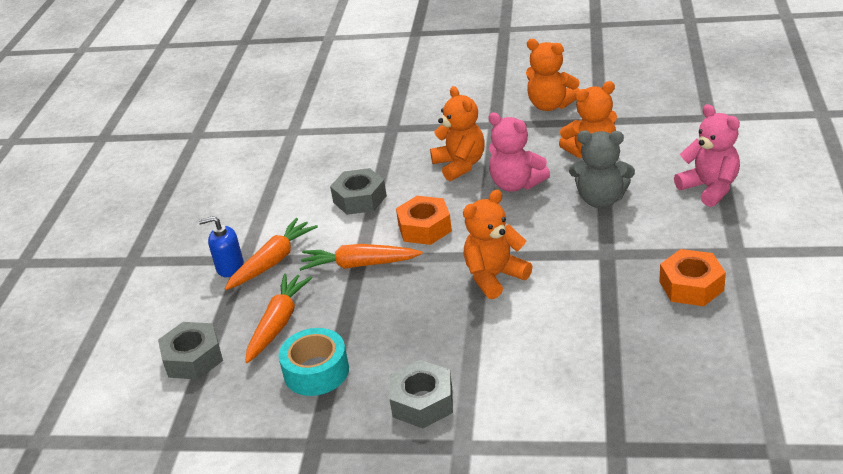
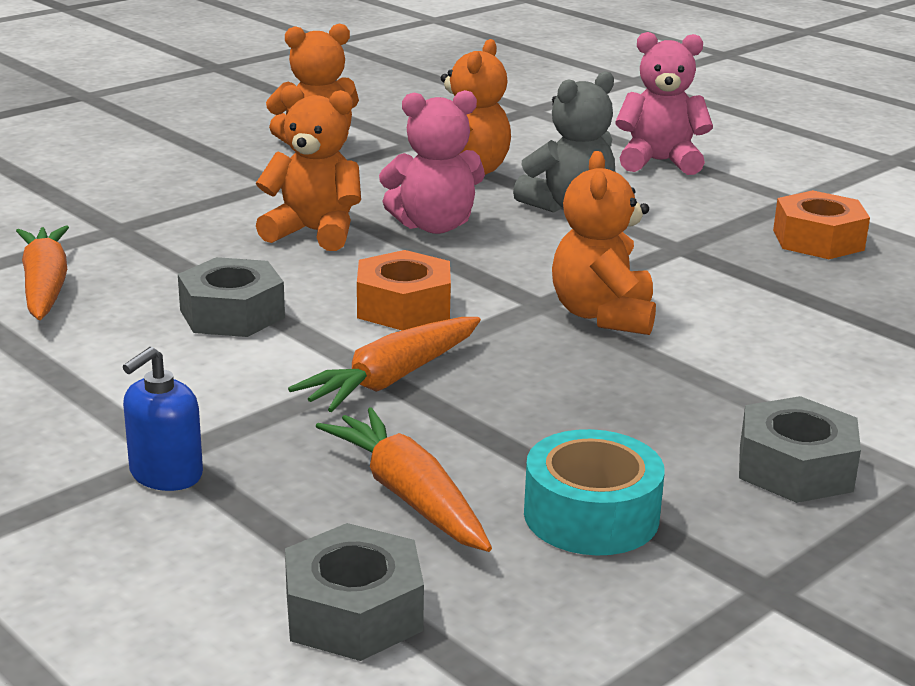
camera: 55 degrees left, 10 degrees down
orange carrot [225,218,318,290] -> orange carrot moved to [16,225,69,320]

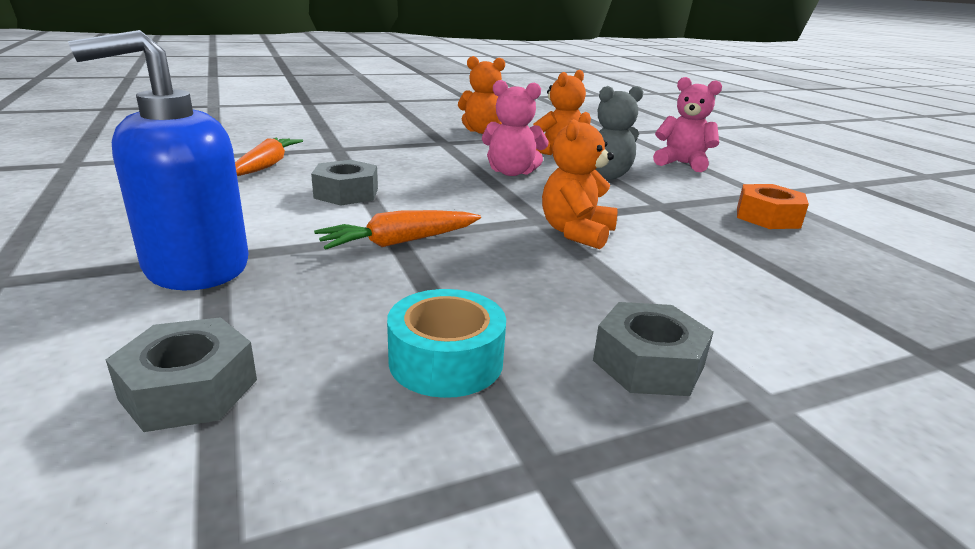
camera: 20 degrees right, 0 degrees up
blue soap dispenser [123,347,203,491] -> blue soap dispenser [68,30,249,290], size x2.17
orange teddy bear [256,85,361,251] -> none
orange carrot [316,407,492,552] -> none
orange nut [357,250,451,330] -> none

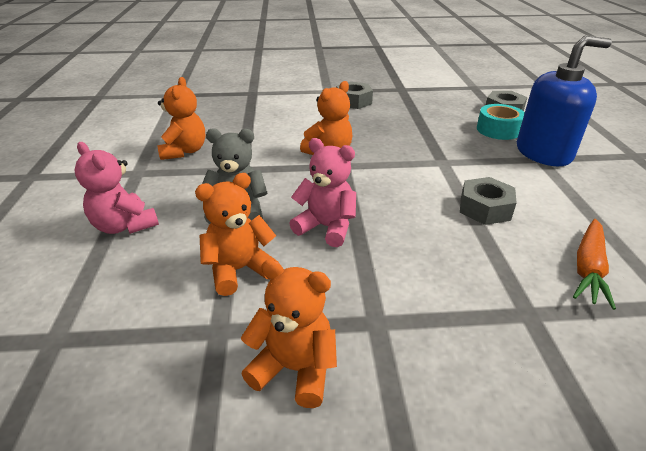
camera: 160 degrees left, 10 degrees up
orange carrot [314,210,481,250] -> none
turquoise tape [387,289,506,398] -> turquoise tape moved to [477,104,525,140]
orange nut [737,184,809,229] -> orange teddy bear [158,77,205,160]

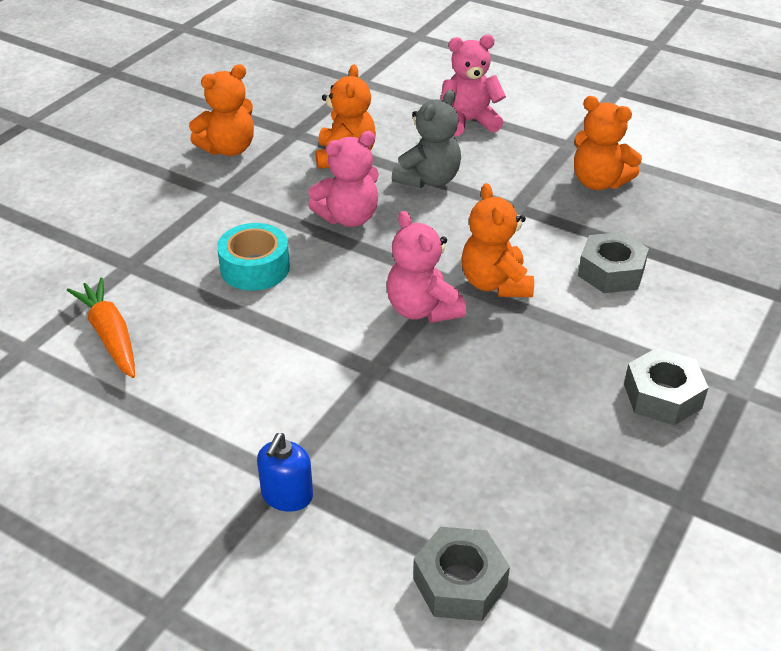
camera: 125 degrees right, 5 degrees up
grey nut [460,177,517,225] -> grey nut moved to [578,232,649,293]
turquoise tape [477,104,525,140] -> turquoise tape moved to [217,223,290,291]
blue soap dispenser [517,36,612,166] -> blue soap dispenser [257,433,313,512], size x0.46
none -> pink teddy bear [387,211,466,323]

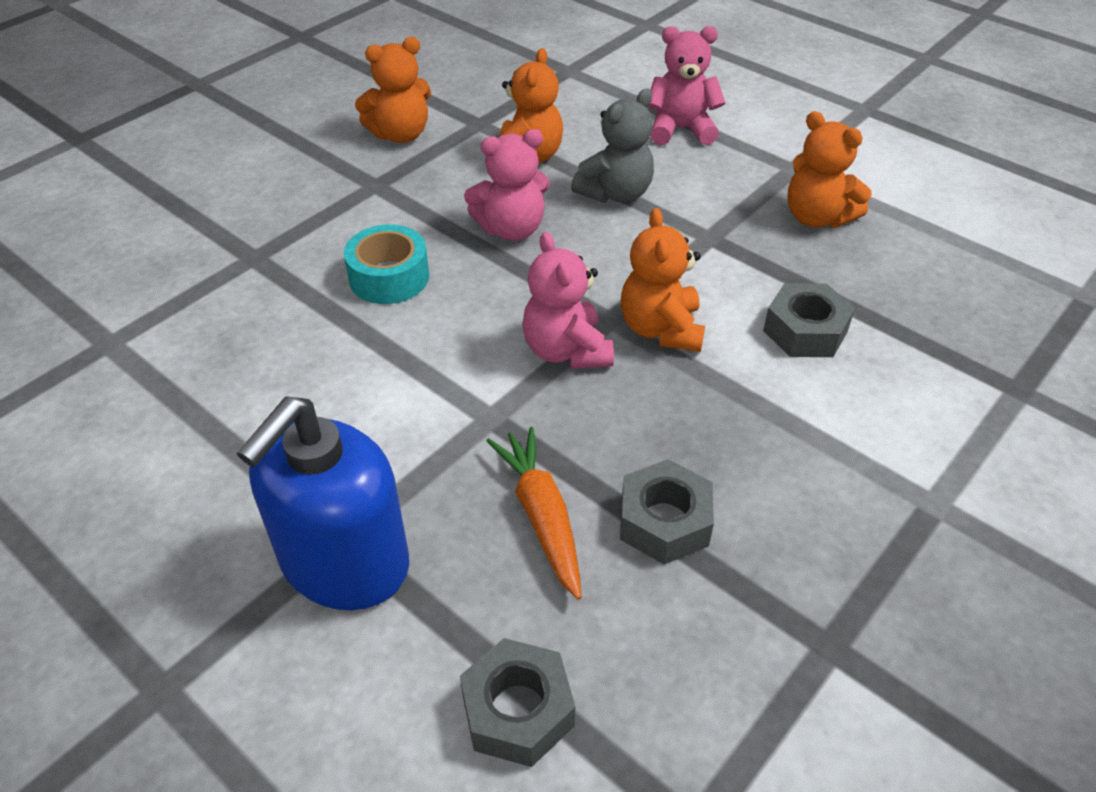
camera: 10 degrees right, 5 degrees up
orange carrot [67,277,135,378] -> orange carrot moved to [486,427,582,600]
blue soap dispenser [257,433,313,512] -> blue soap dispenser [237,396,409,610], size x2.17
grey nut [624,348,709,425] -> grey nut moved to [620,459,714,565]

